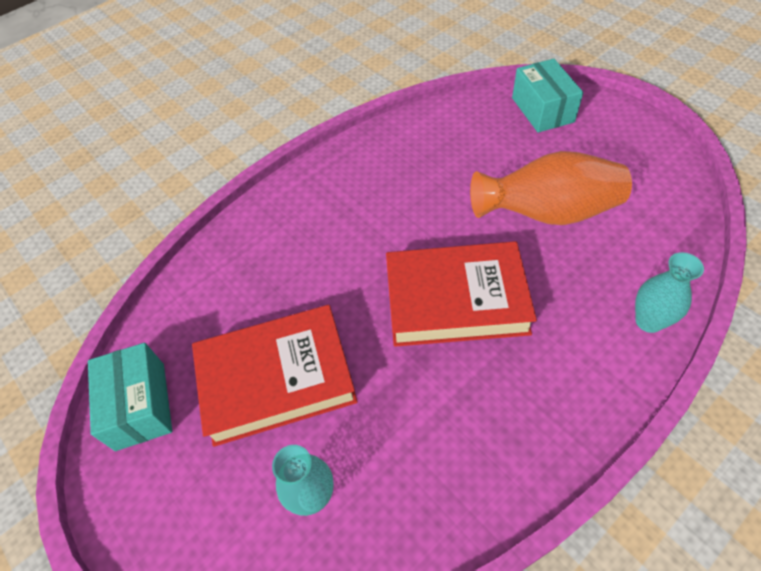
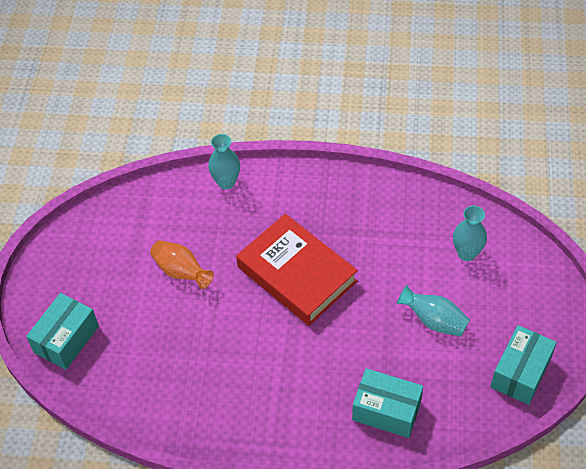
camera: 135 degrees left, 0 degrees up
red book [192,305,358,447] -> turquoise vase [397,285,470,337]
orange vase [470,151,632,225] -> orange vase [150,240,214,289], size x0.58
none -> turquoise box [352,368,423,438]

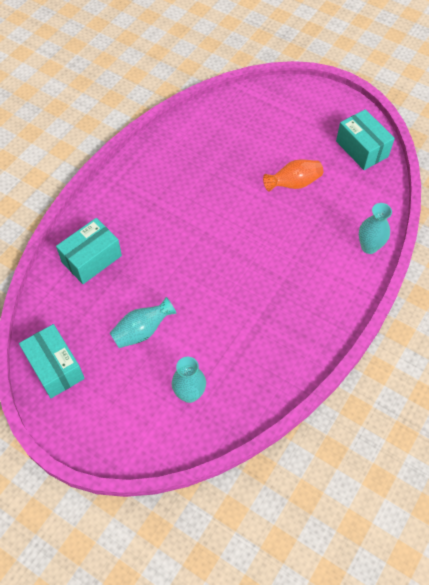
camera: 115 degrees right, 5 degrees up
turquoise box [26,293,99,370] -> turquoise box moved to [336,109,395,170]
red book [236,214,358,326] -> none

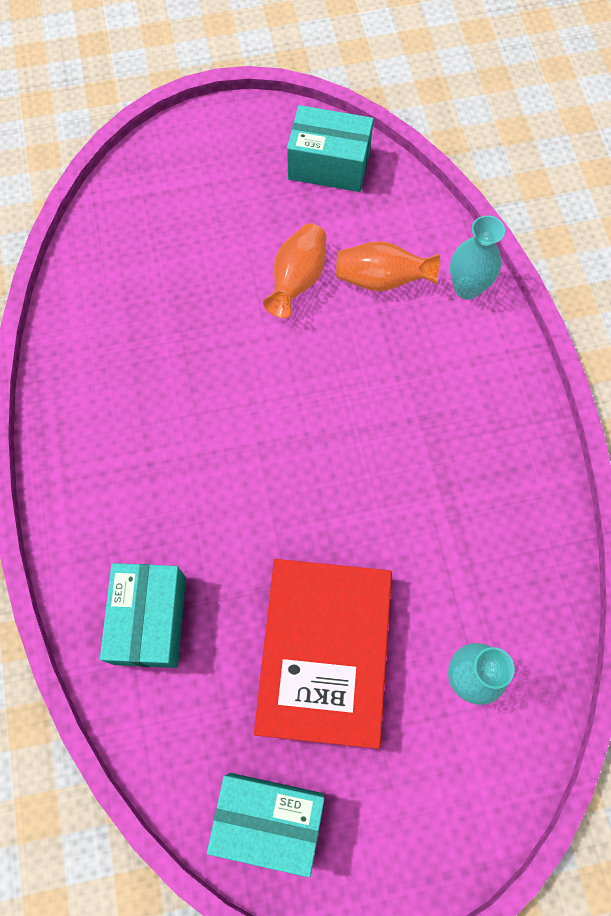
camera: 45 degrees left, 10 degrees up
turquoise vase [110,297,177,348] -> red book [254,559,392,749]
none -> orange vase [336,241,440,291]

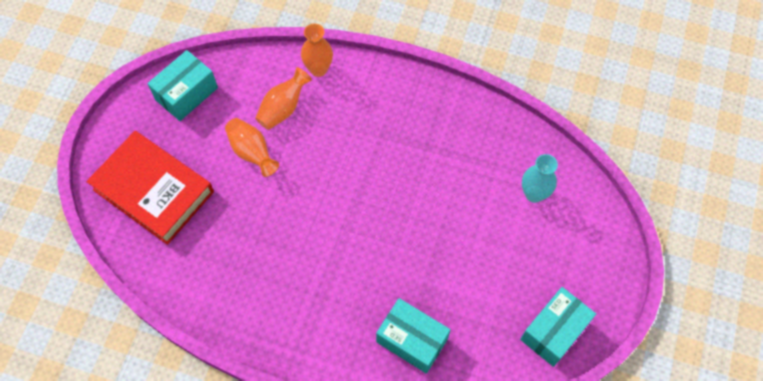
camera: 60 degrees left, 5 degrees down
red book [254,559,392,749] -> red book moved to [86,131,214,245]
turquoise vase [450,215,505,300] -> orange vase [301,23,333,77]

